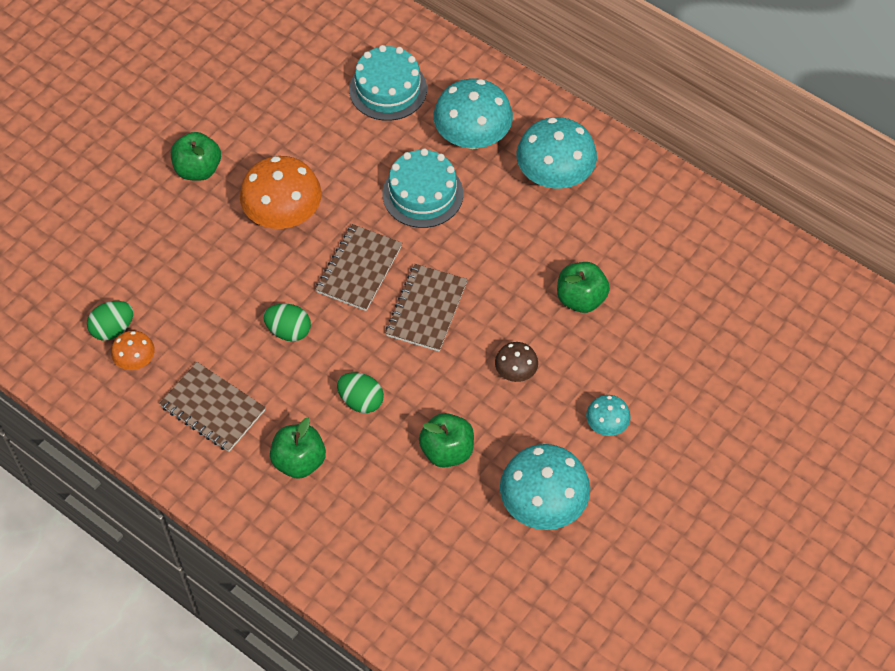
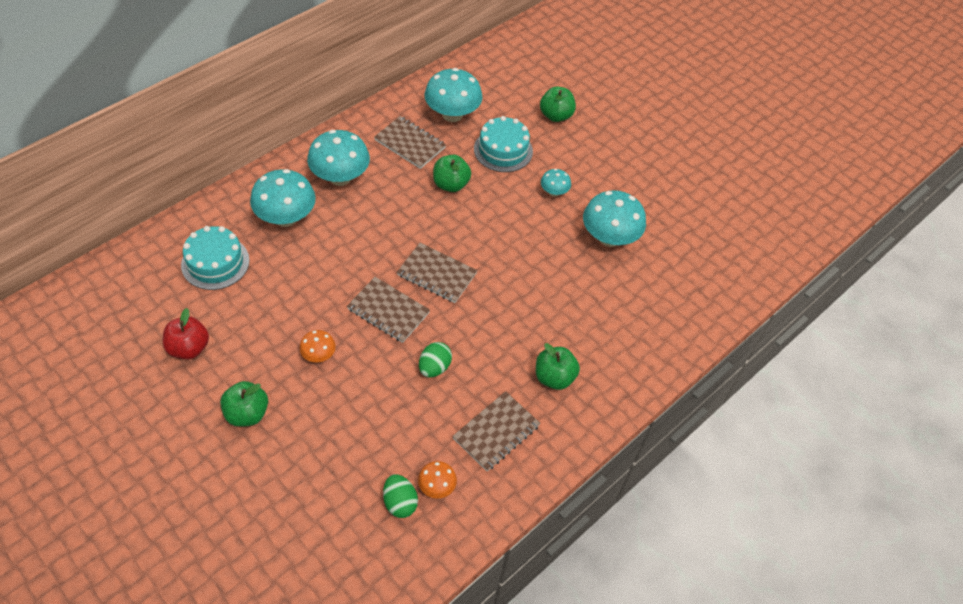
camera: 85 degrees left, 5 degrees down
orange mushroom [240,156,322,229] -> orange mushroom [299,330,336,362], size x0.51
green egg [337,373,384,413] -> none
turquoise cake [382,148,463,228] -> turquoise cake moved to [474,116,533,172]
green apple [419,413,474,468] -> green apple moved to [540,86,576,122]
brown mushroom [495,342,538,382] -> none
none -> red apple [163,308,209,359]
none -> brown notebook [374,116,446,169]
none -> turquoise mushroom [424,68,482,122]

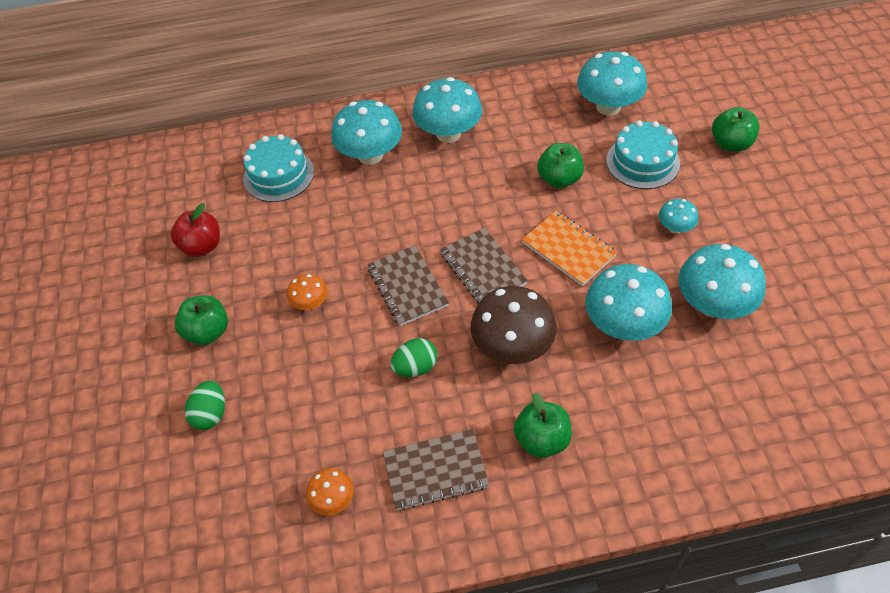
camera: 40 degrees right, 0 degrees up
brown notebook [374,116,446,169] -> none
green egg [383,474,418,518] -> green egg moved to [185,381,225,430]
none -> brown mushroom [470,286,557,364]
none -> orange notebook [522,211,617,286]
none -> turquoise mushroom [586,264,672,341]

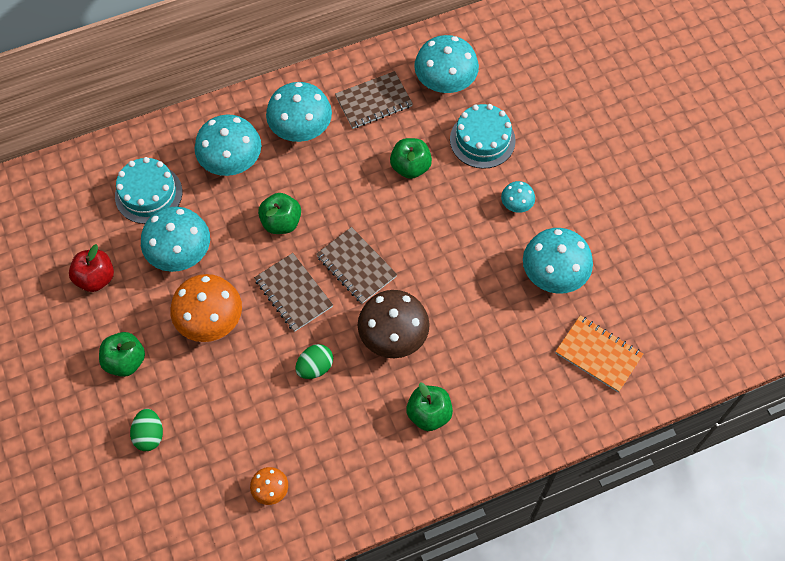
camera: 15 degrees left, 10 degrees up
orange mushroom [287,274,327,310] -> orange mushroom [170,274,242,342], size x1.97
brown notebook [383,429,489,511] -> brown notebook moved to [335,71,413,129]
orange notebook [522,211,617,286] -> orange notebook moved to [555,315,643,392]
turquoise mushroom [586,264,672,341] -> turquoise mushroom moved to [141,207,210,272]
green apple [712,107,760,152] -> green apple moved to [258,193,301,234]

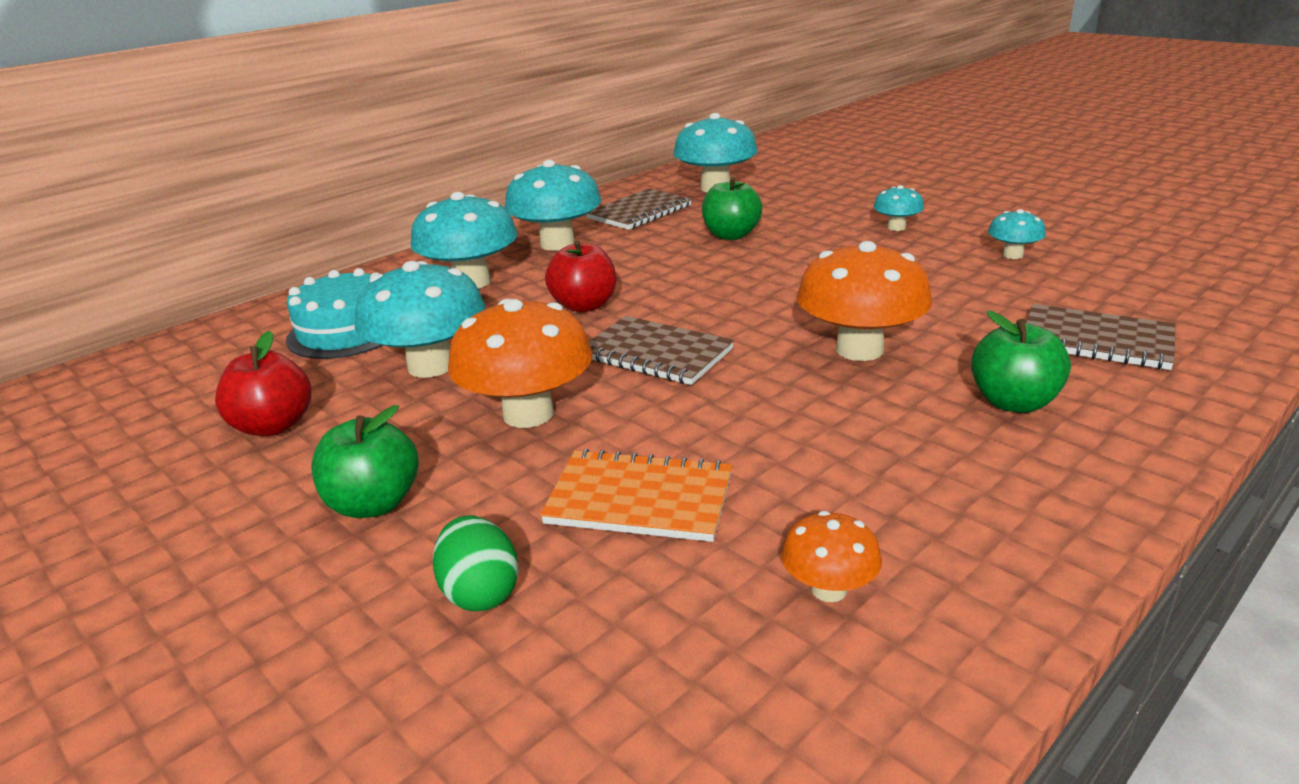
camera: 20 degrees left, 35 degrees down
green apple [258,193,301,234] -> red apple [545,240,616,312]
green egg [295,344,333,379] -> none
brown notebook [316,227,397,304] -> brown notebook moved to [1026,304,1175,370]
brown mushroom [358,290,430,358] -> orange mushroom [797,241,932,361]
turquoise cake [450,104,516,169] -> none
turquoise mushroom [523,228,593,294] -> turquoise mushroom [988,209,1046,259], size x0.51
orange notebook [555,315,643,392] -> orange notebook moved to [540,449,732,542]

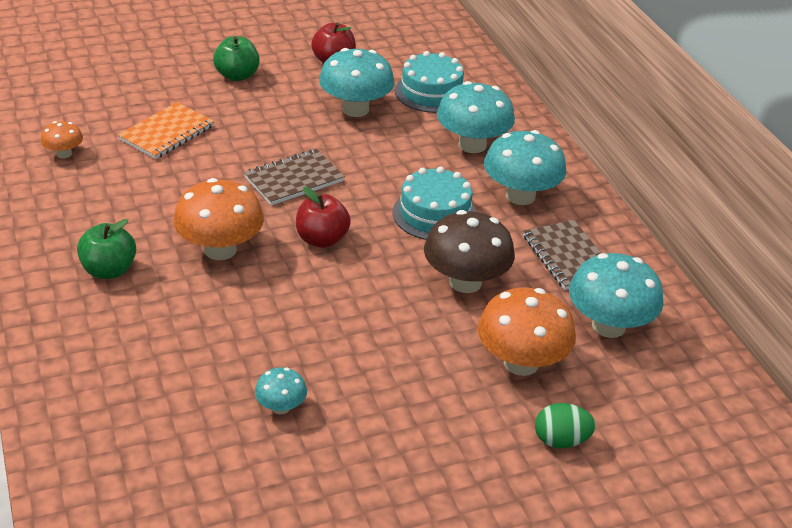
camera: 110 degrees right, 10 degrees up
green egg [433,515,519,611] -> green egg moved to [535,403,596,448]
orange mushroom [448,299,593,428] -> orange mushroom moved to [477,288,576,376]
red apple [545,240,616,312] -> red apple moved to [296,187,351,248]
green apple [702,177,762,240] -> brown mushroom [424,210,515,293]
turquoise mushroom [873,185,924,231] -> none
brown notebook [1026,304,1175,370] -> none
none -> turquoise cake [393,167,476,240]

